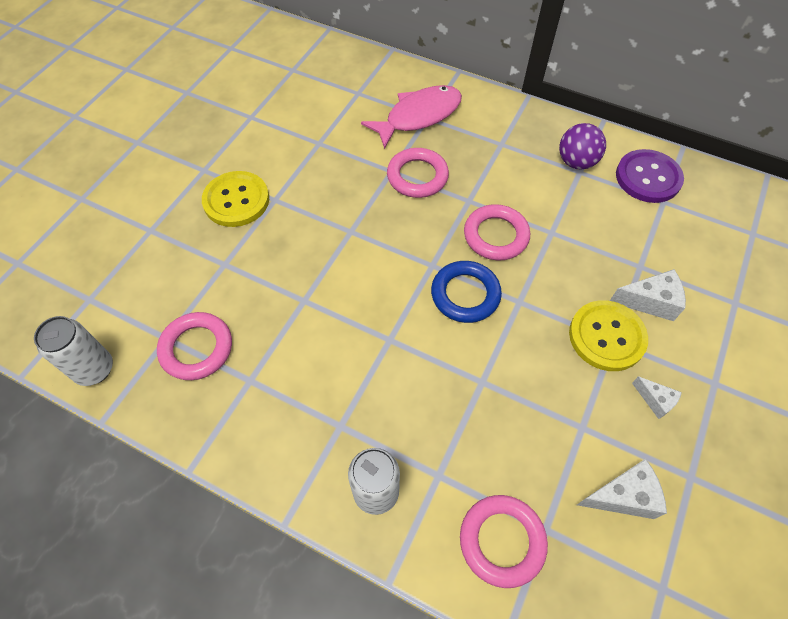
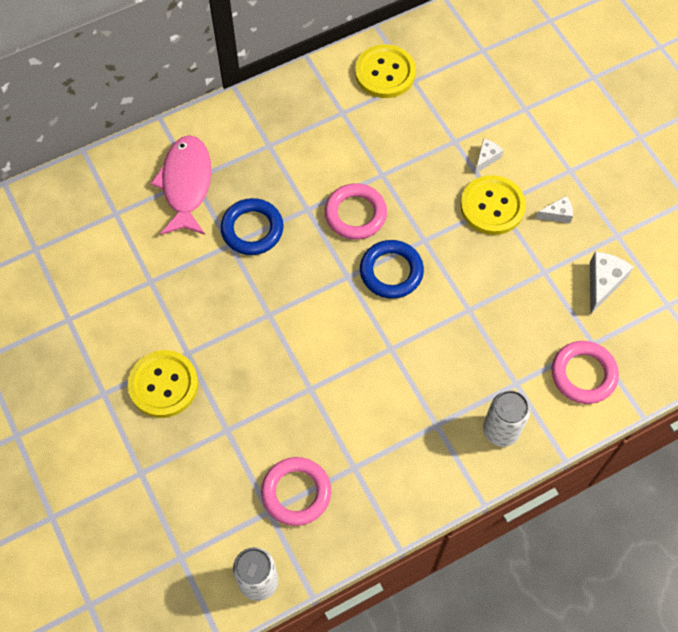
camera: 55 degrees left, 5 degrees up
pink ring [387,148,449,198] -> blue ring [220,198,284,255]
purple ball [559,123,606,170] -> none
white cheese [610,269,686,321] -> white cheese [475,139,503,174], size x0.61
purple button [616,149,684,203] -> yellow button [355,44,416,98]

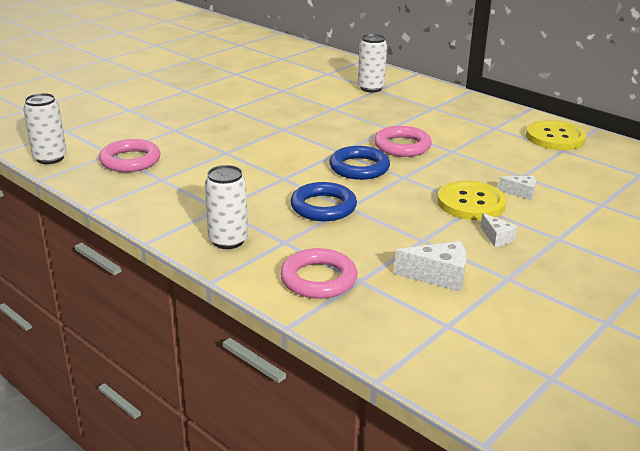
camera: 70 degrees right, 35 degrees down
yellow button [128,350,198,418] -> none
pink fish [151,135,211,235] -> white can [358,34,387,92]
blue ring [220,198,284,255] -> blue ring moved to [290,182,357,221]

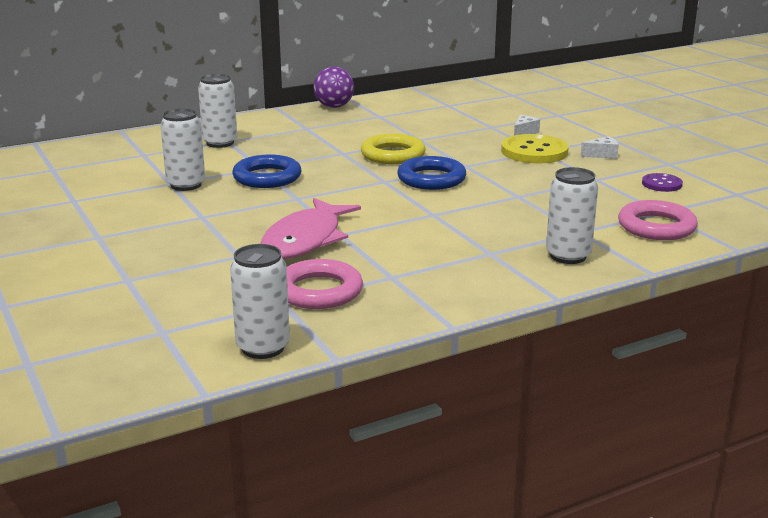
camera: 70 degrees left, 5 degrees down
blue ring [290,182,357,221] -> blue ring moved to [232,154,302,188]
pink ring [374,126,432,157] -> yellow ring [361,134,426,164]
white cheese [394,241,467,292] -> purple button [642,173,683,192]
yellow button [526,120,586,150] -> none
none -> white can [160,108,205,191]
none -> pink fish [261,198,361,259]
none -> purple ball [314,67,354,108]

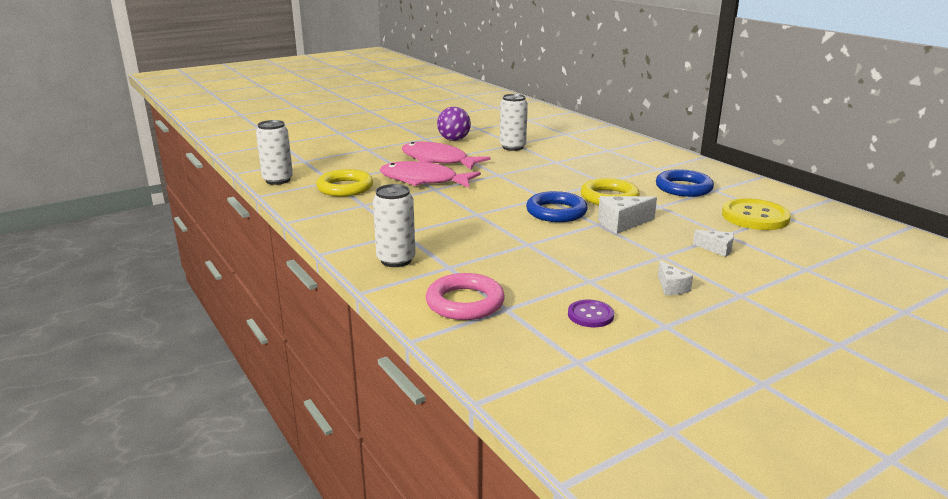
camera: 85 degrees right, 0 degrees up
white can [198,74,237,148] -> none
blue ring [232,154,302,188] -> blue ring moved to [656,169,714,197]
pink ring [287,259,363,309] -> yellow ring [316,169,373,197]
purple ball [314,67,354,108] -> purple ball moved to [437,107,471,141]
yellow button [501,134,569,163] -> yellow button moved to [722,198,791,230]
none -> pink fish [402,142,491,170]
none -> white cheese [598,196,657,234]

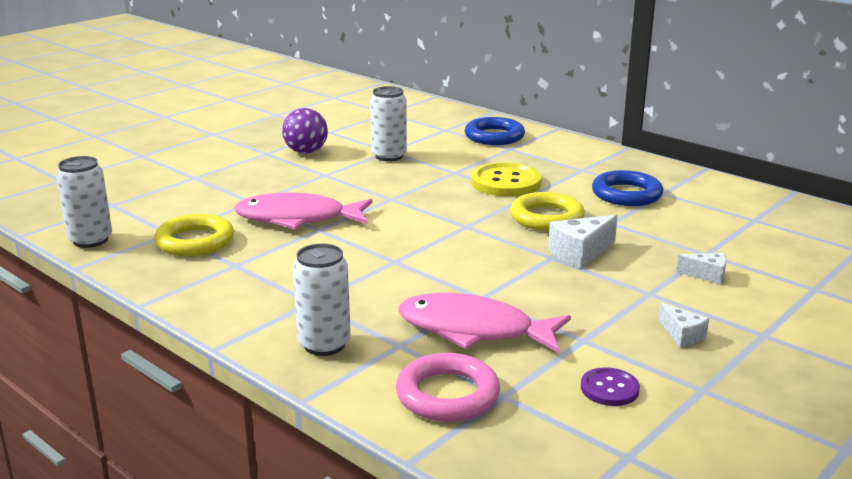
camera: 15 degrees left, 0 degrees up
pink fish [402,142,491,170] -> pink fish moved to [399,293,571,353]
blue ring [526,191,587,222] -> blue ring moved to [465,117,525,145]
yellow button [722,198,791,230] -> yellow button moved to [471,162,542,197]

